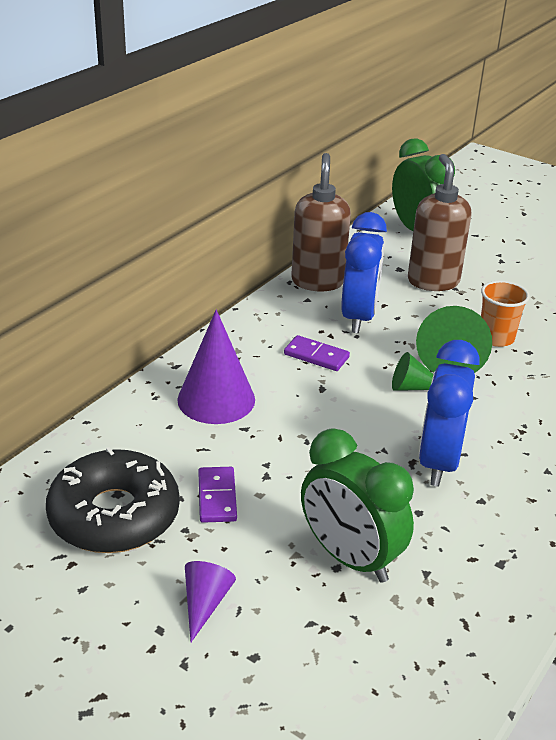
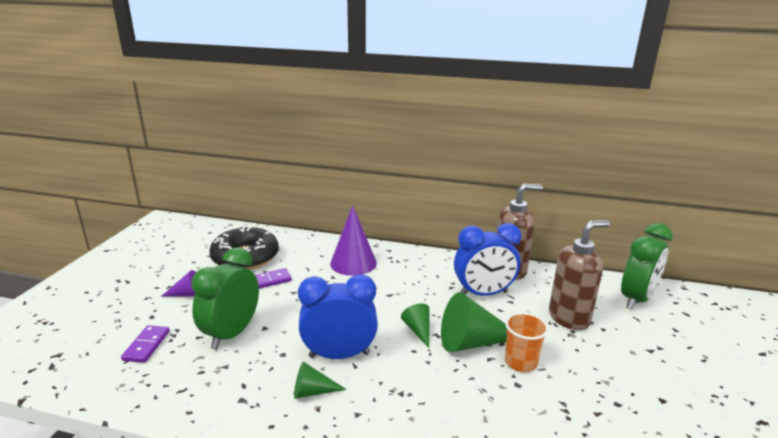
camera: 70 degrees right, 10 degrees down
purple domino [284,335,350,371] -> purple domino moved to [121,325,170,363]
none -> green cone [294,362,346,399]

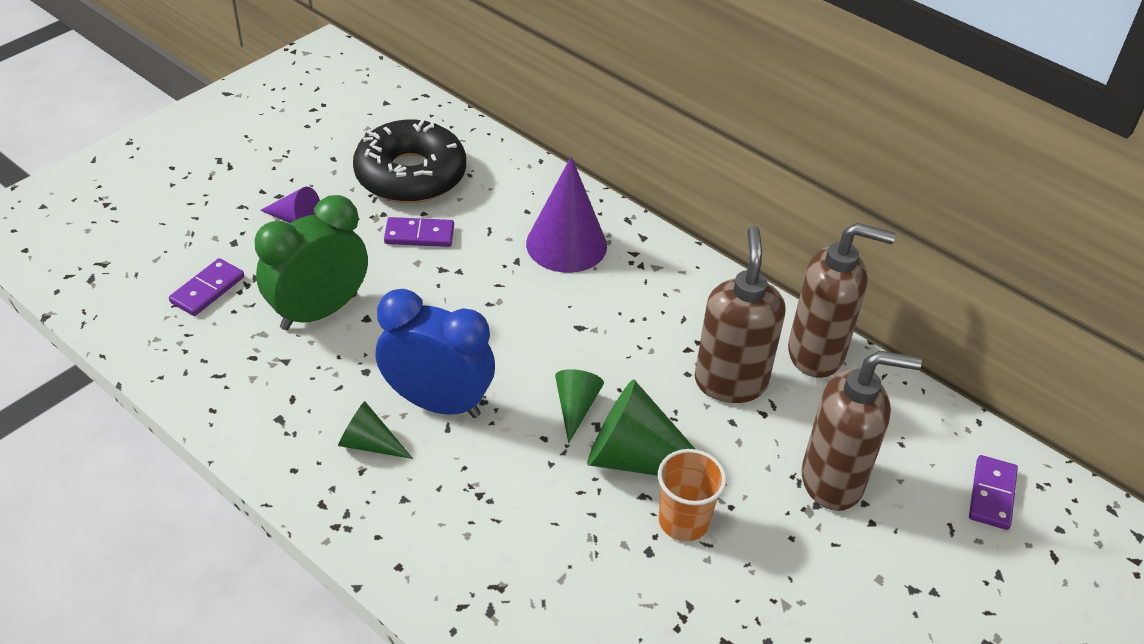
camera: 25 degrees right, 20 degrees up
blue clock [454,223,521,296] -> brown soap dispenser [694,226,785,403]
green clock [621,223,673,310] -> purple domino [969,455,1018,530]

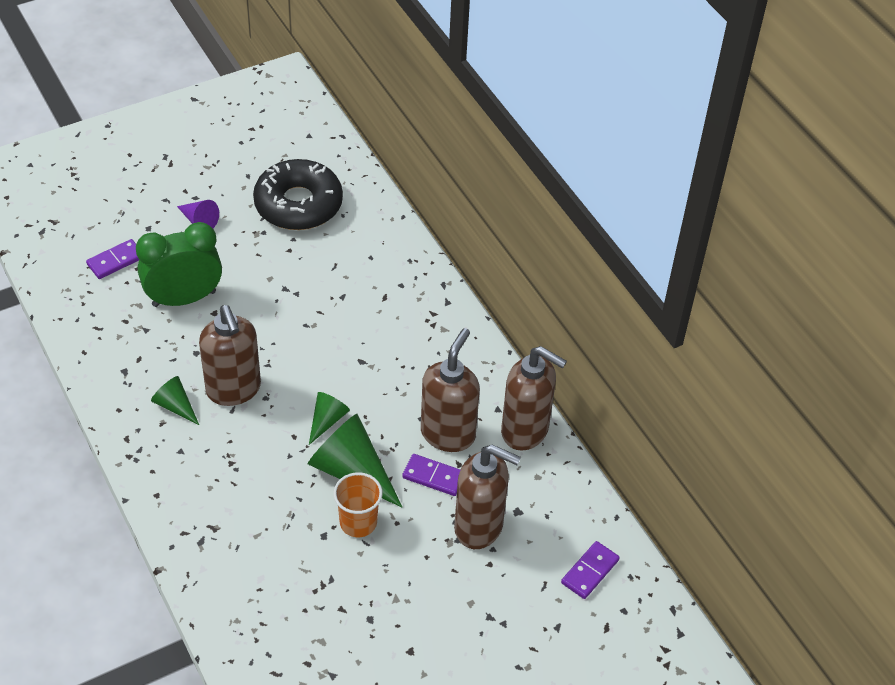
camera: 20 degrees right, 5 degrees up
blue clock [376,289,495,418] -> brown soap dispenser [199,305,261,406]
purple domino [384,217,454,247] -> purple domino moved to [402,454,460,496]
purple cone [526,156,607,273] -> none

